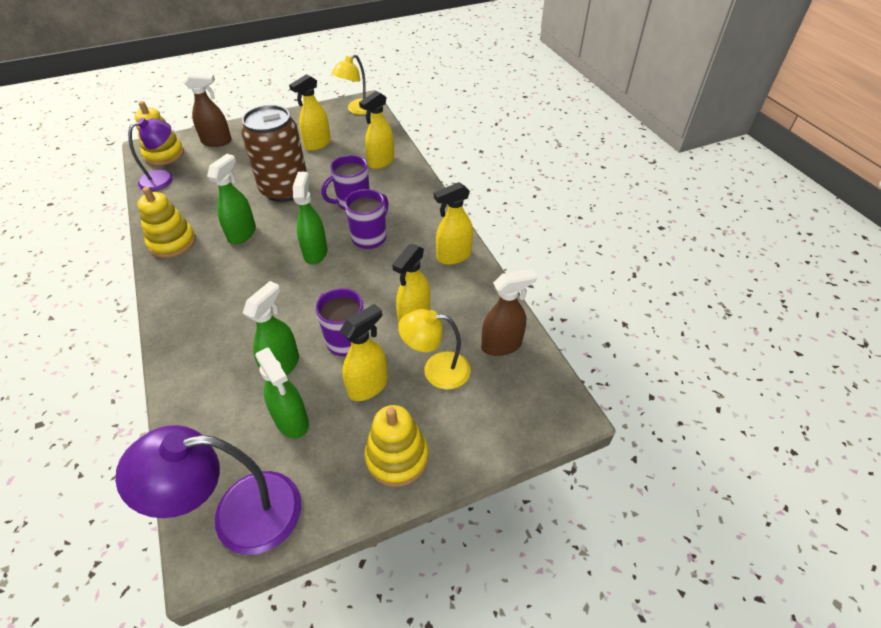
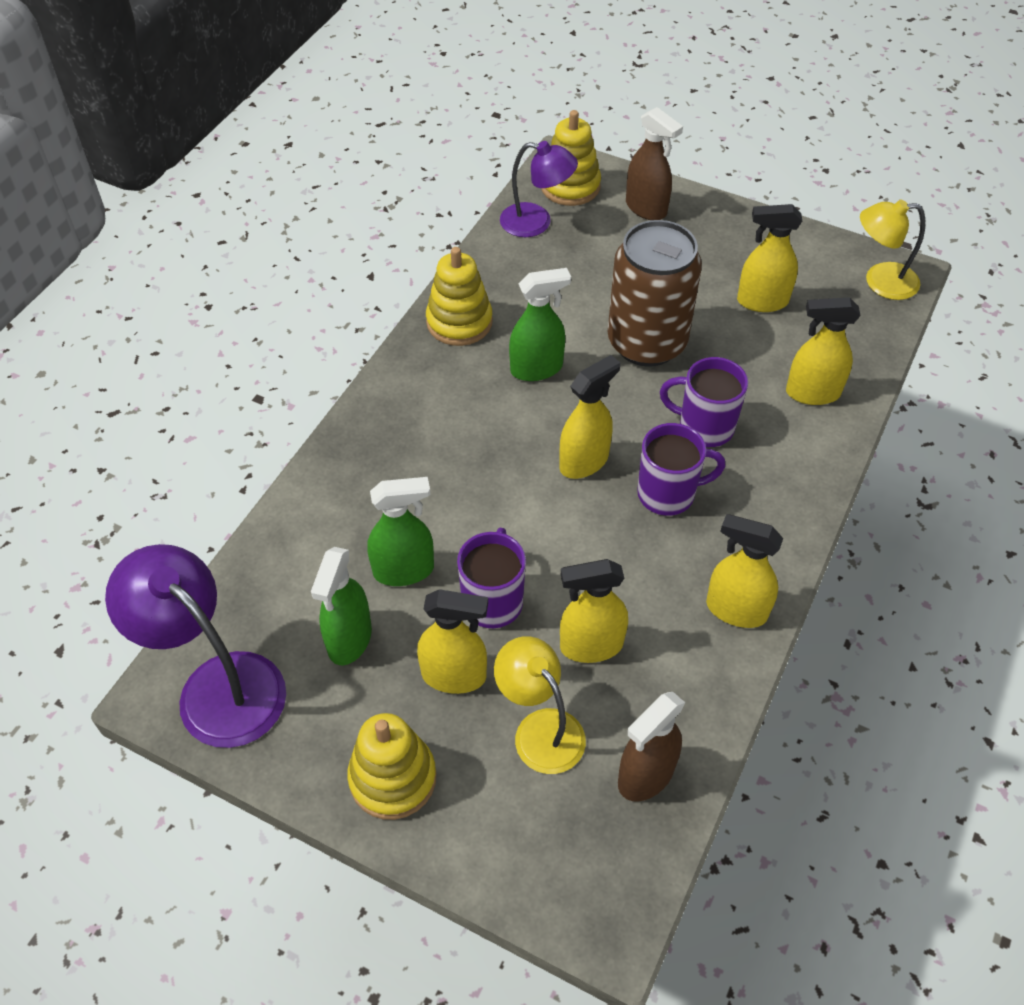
camera: 50 degrees right, 5 degrees up
green spray bottle [293,172,328,265] -> yellow spray bottle [559,355,620,479]
brown spray bottle [481,269,537,356] -> brown spray bottle turned 105 degrees clockwise [618,692,685,801]

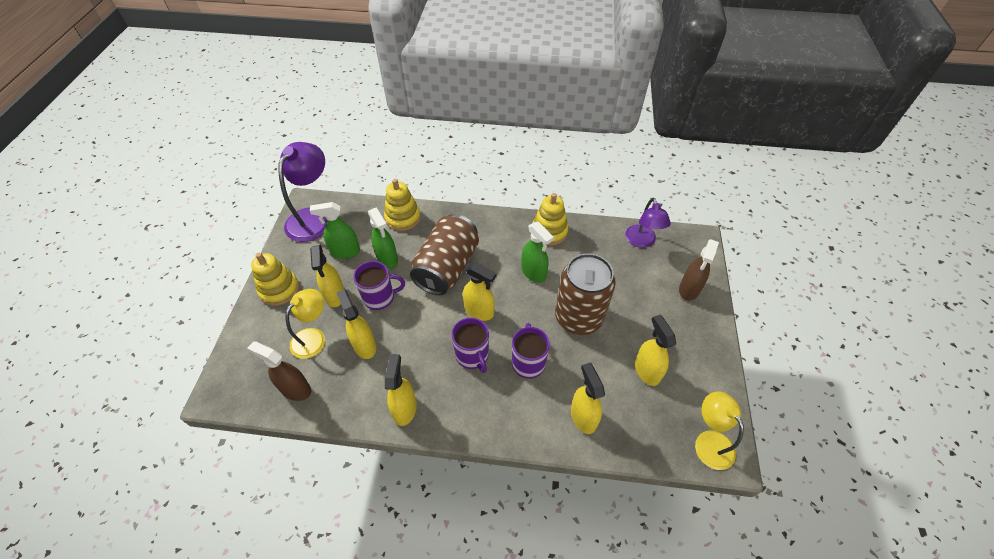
camera: 70 degrees right, 0 degrees up
yellow stacking toy [541,110,601,206] -> yellow stacking toy moved to [384,179,421,231]
none -> brown can [410,214,479,295]

